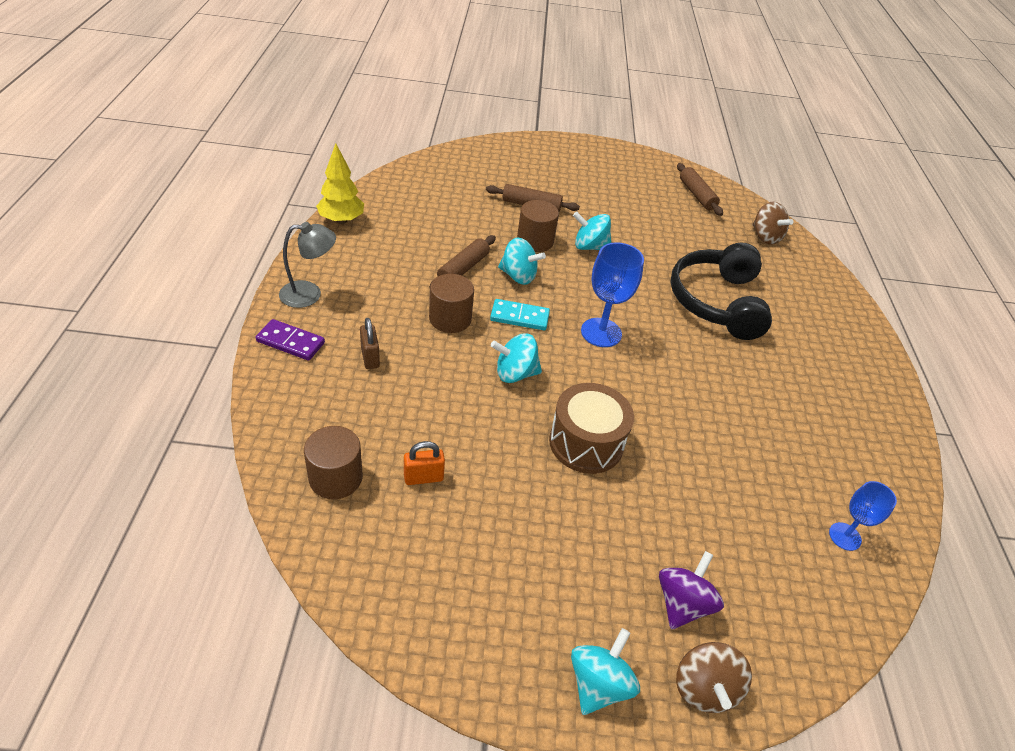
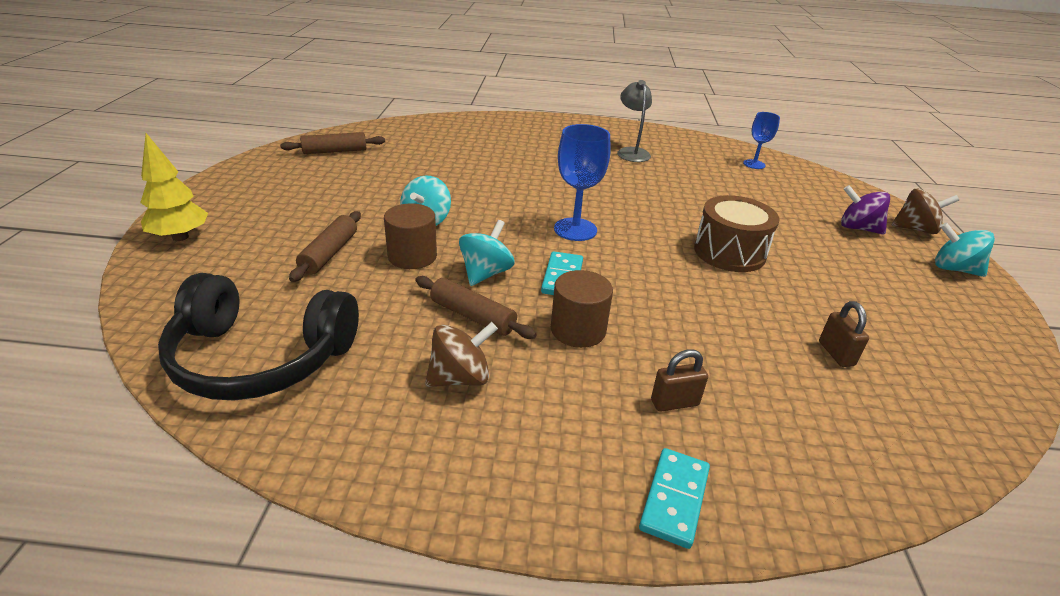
camera: 85 degrees left, 10 degrees down
purple domino [256,319,325,361] -> turquoise domino [639,448,710,549]
grey lamp [279,222,336,308] -> grey lamp moved to [617,80,652,162]
brown cylinder [304,426,363,499] -> none
yellow tree [316,143,364,224] -> yellow tree moved to [140,133,208,241]
orange padlock [404,441,445,485] -> brown padlock [819,301,869,367]
turquoise spinning top [491,333,542,383] -> none
black headphones [670,243,772,340] -> black headphones moved to [158,273,359,401]
brown spinning top [752,202,793,245] -> brown spinning top moved to [425,322,498,387]

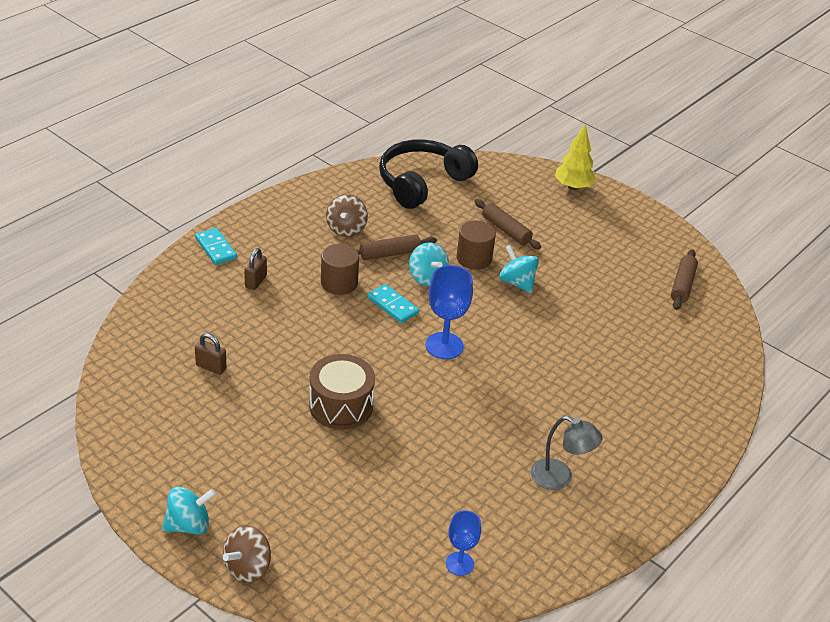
camera: 125 degrees right, 5 degrees up
purple spinning top [841,185,890,234] -> none

